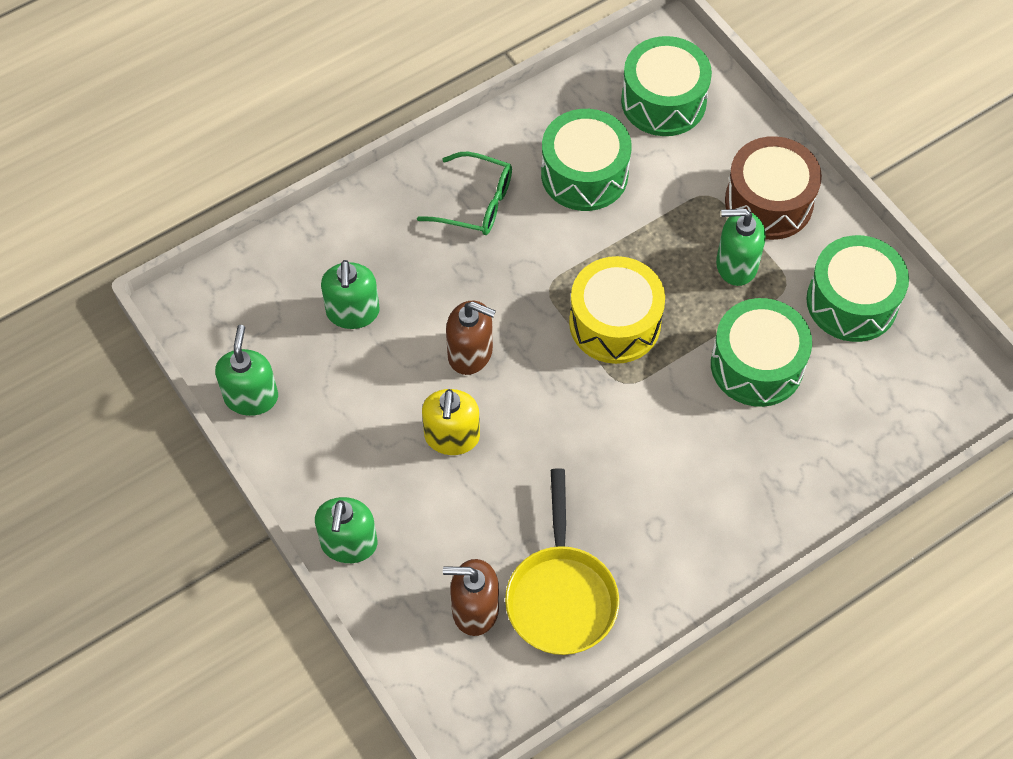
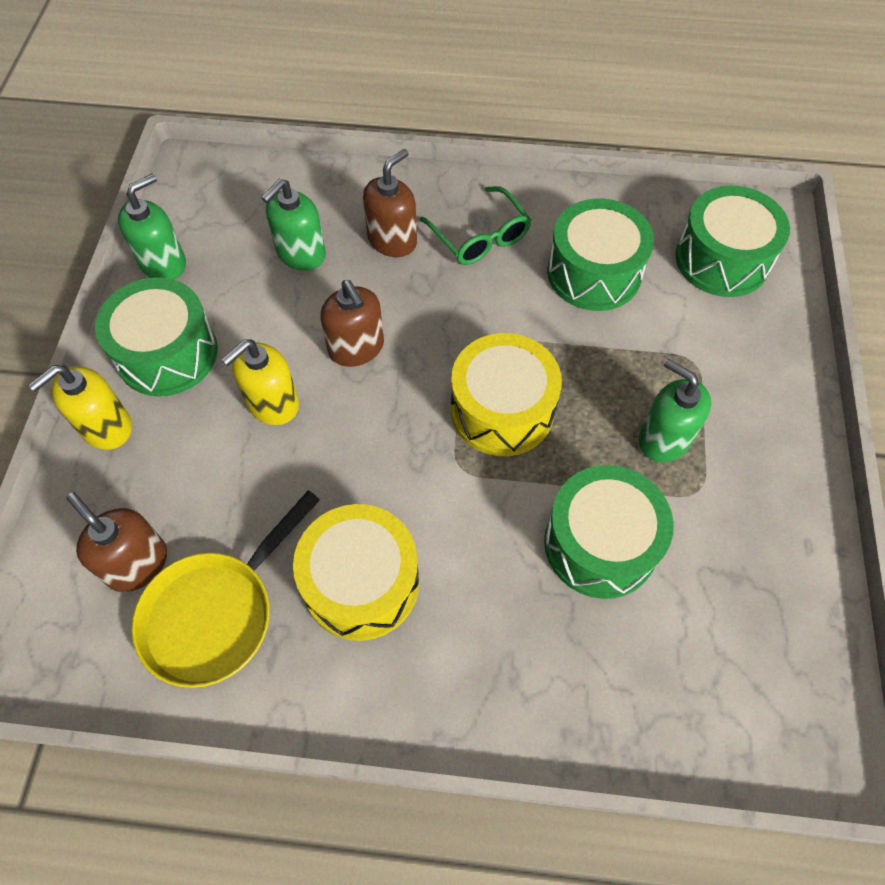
camera: 40 degrees right, 0 degrees up
green soap dispenser [315,497,377,563] -> yellow soap dispenser [28,365,132,450]
brown drum [725,136,822,240] -> none
green drum [806,235,909,342] -> green drum moved to [95,277,218,397]
none -> yellow drum [293,504,419,641]
none -> brown soap dispenser [363,149,417,257]

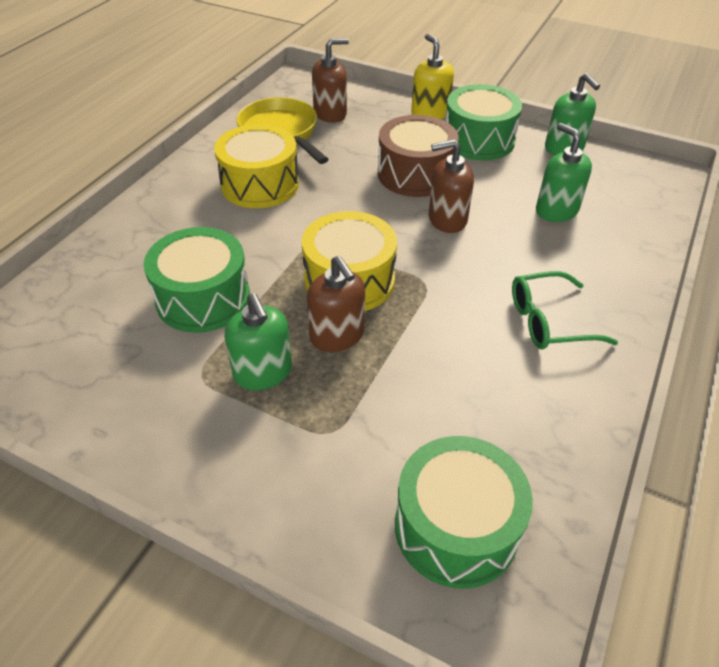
camera: 110 degrees right, 15 degrees down
yellow soap dispenser [222,339,299,425] -> brown drum [378,115,459,197]
brown soap dispenser [363,149,417,257] -> brown soap dispenser moved to [307,256,365,352]
green drum [547,198,654,311] -> none
green soap dispenser [639,359,711,462] -> green soap dispenser turned 90 degrees clockwise [225,293,292,390]

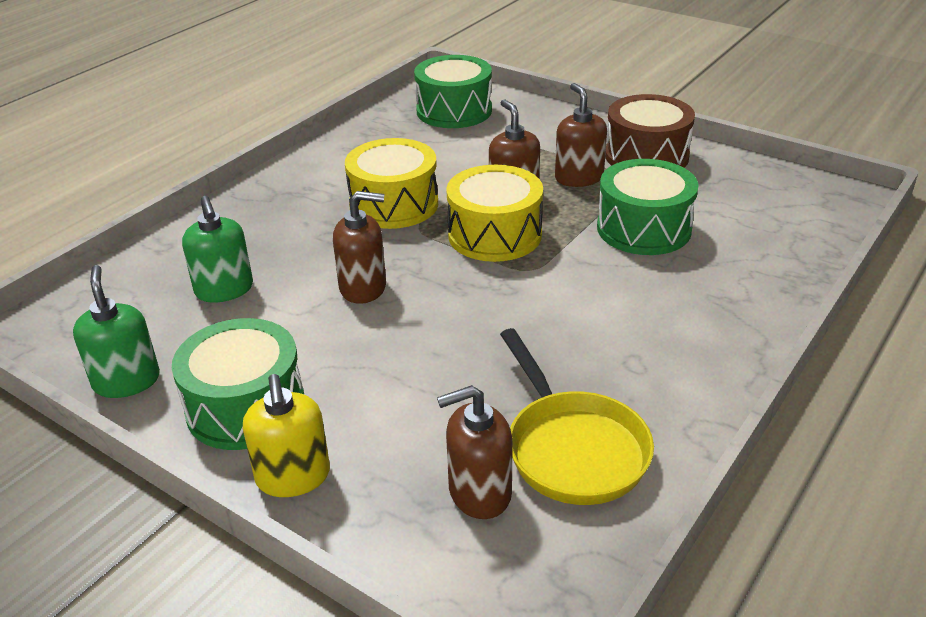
camera: 170 degrees left, 10 degrees down
yellow drum [214,124,299,208] -> yellow drum moved to [345,138,438,229]
green soap dispenser [225,293,292,390] -> brown soap dispenser [555,83,607,187]
brown drum [378,115,459,197] -> brown drum moved to [605,94,695,168]
green glasses [512,271,618,350] -> none

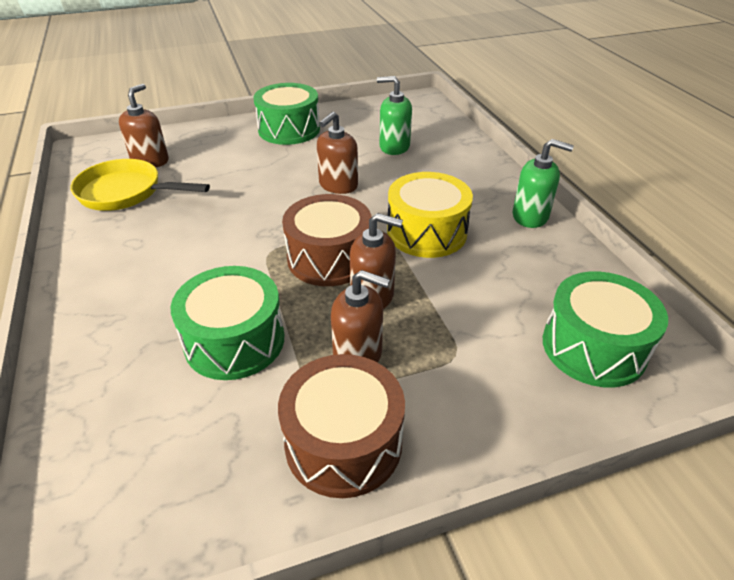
camera: 125 degrees right, 5 degrees up
green soap dispenser [73,265,160,398] -> green soap dispenser moved to [513,139,574,228]
yellow soap dispenser [243,374,330,497] -> none
yellow drum [446,165,543,262] -> brown drum [282,194,372,286]

